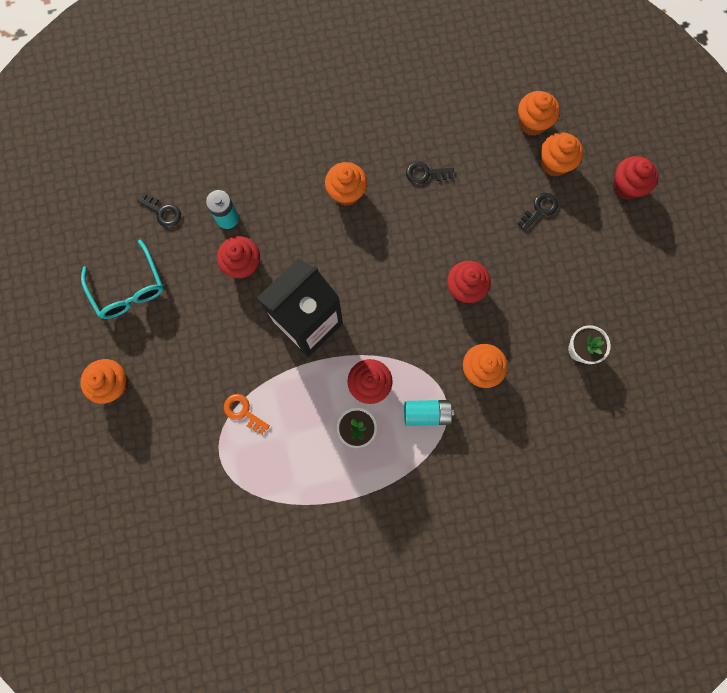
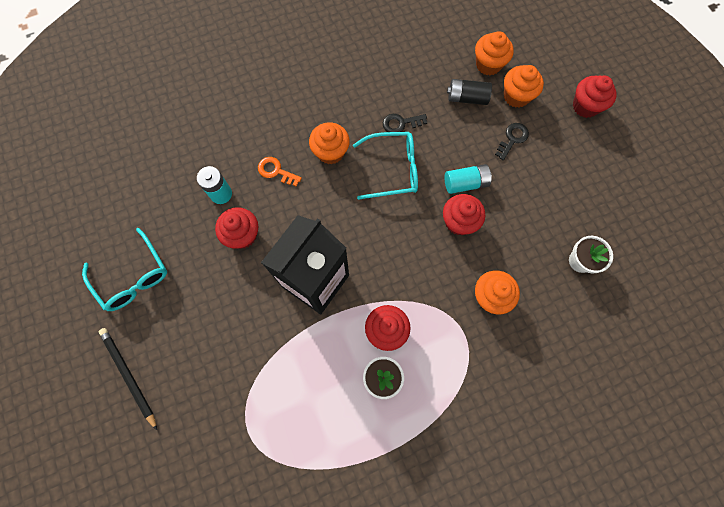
camera: 10 degrees left, 5 degrees down
orange cupcake [80,359,129,404] -> black pencil [99,328,157,430]
black key [137,193,181,228] -> none
orange key [224,394,270,434] -> orange key moved to [258,157,302,186]
turquoise battery [404,400,454,426] -> turquoise battery moved to [445,164,492,194]
none -> turquoise glasses [353,132,418,200]
none -> black battery [447,79,492,105]

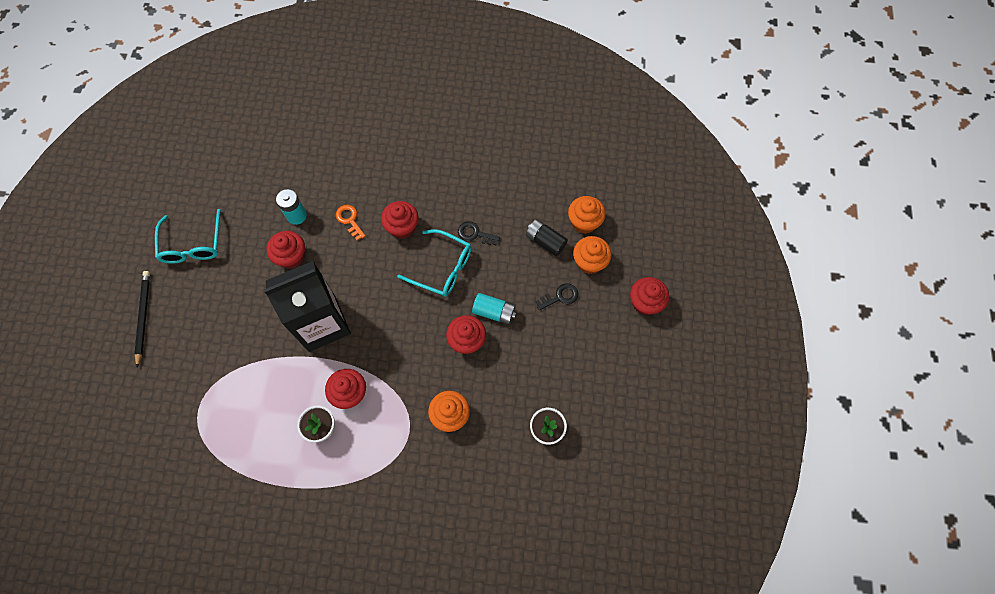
camera: 30 degrees right, 5 degrees down
orange cupcake [309,122,350,164] -> red cupcake [381,201,419,239]

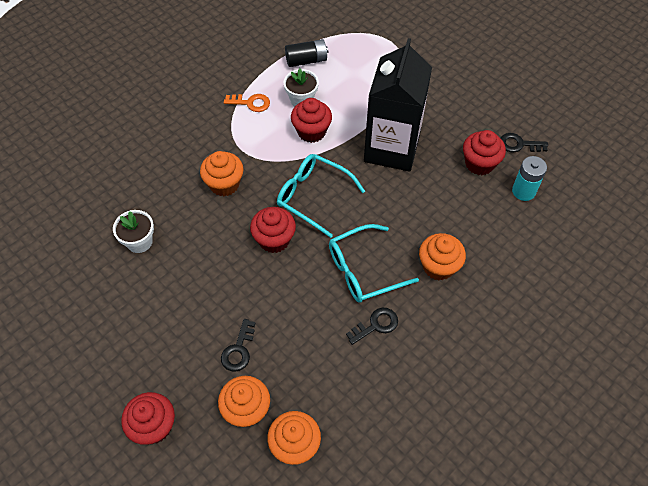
camera: 130 degrees right, 10 degrees down
black pencil [134,271,150,368] -> none
turquoise glasses [155,209,221,264] -> turquoise glasses moved to [277,154,365,238]
orange key [336,205,366,241] -> orange key moved to [224,94,270,112]
red cupcake [381,201,419,239] -> orange cupcake [419,233,466,281]
turquoise battery [472,293,516,325] -> none
black battery [526,219,568,256] -> black battery moved to [285,39,328,67]
none -> black key [501,133,548,152]

